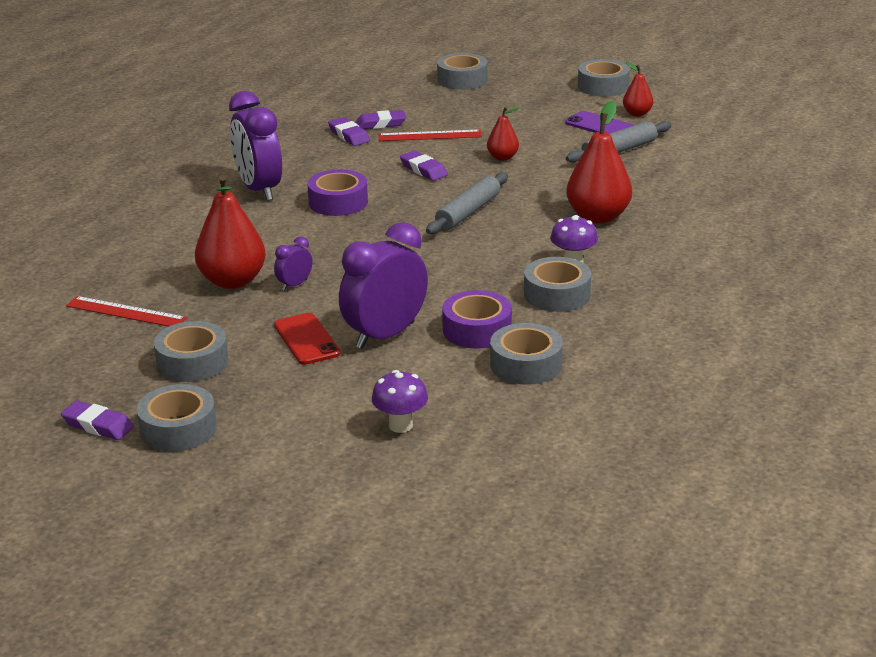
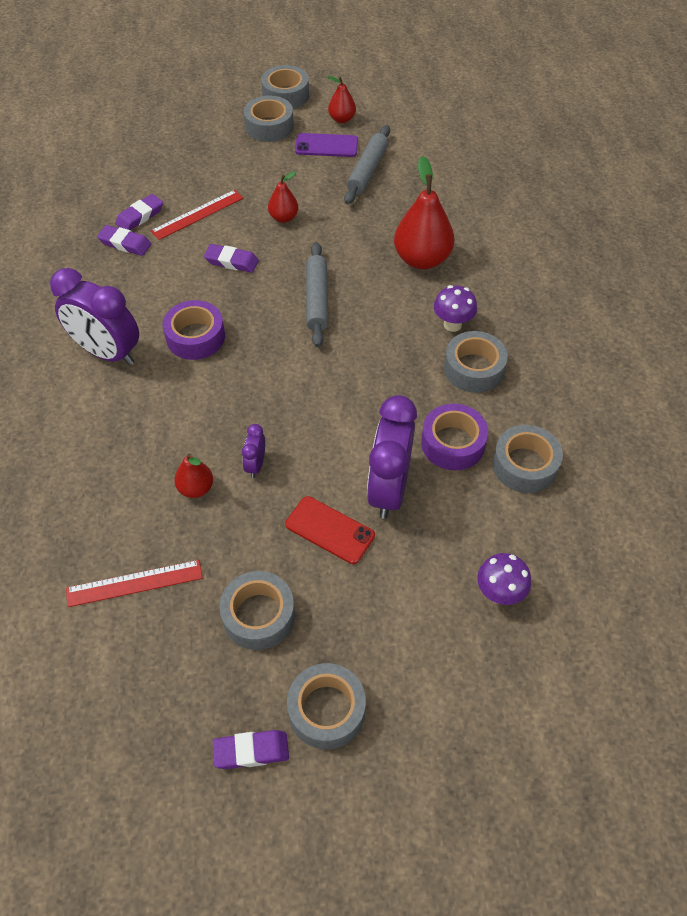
camera: 35 degrees left, 25 degrees up
red pear [195,175,266,289] -> red pear [174,453,213,498], size x0.53
grey tape [437,53,487,90] -> grey tape moved to [244,96,294,142]

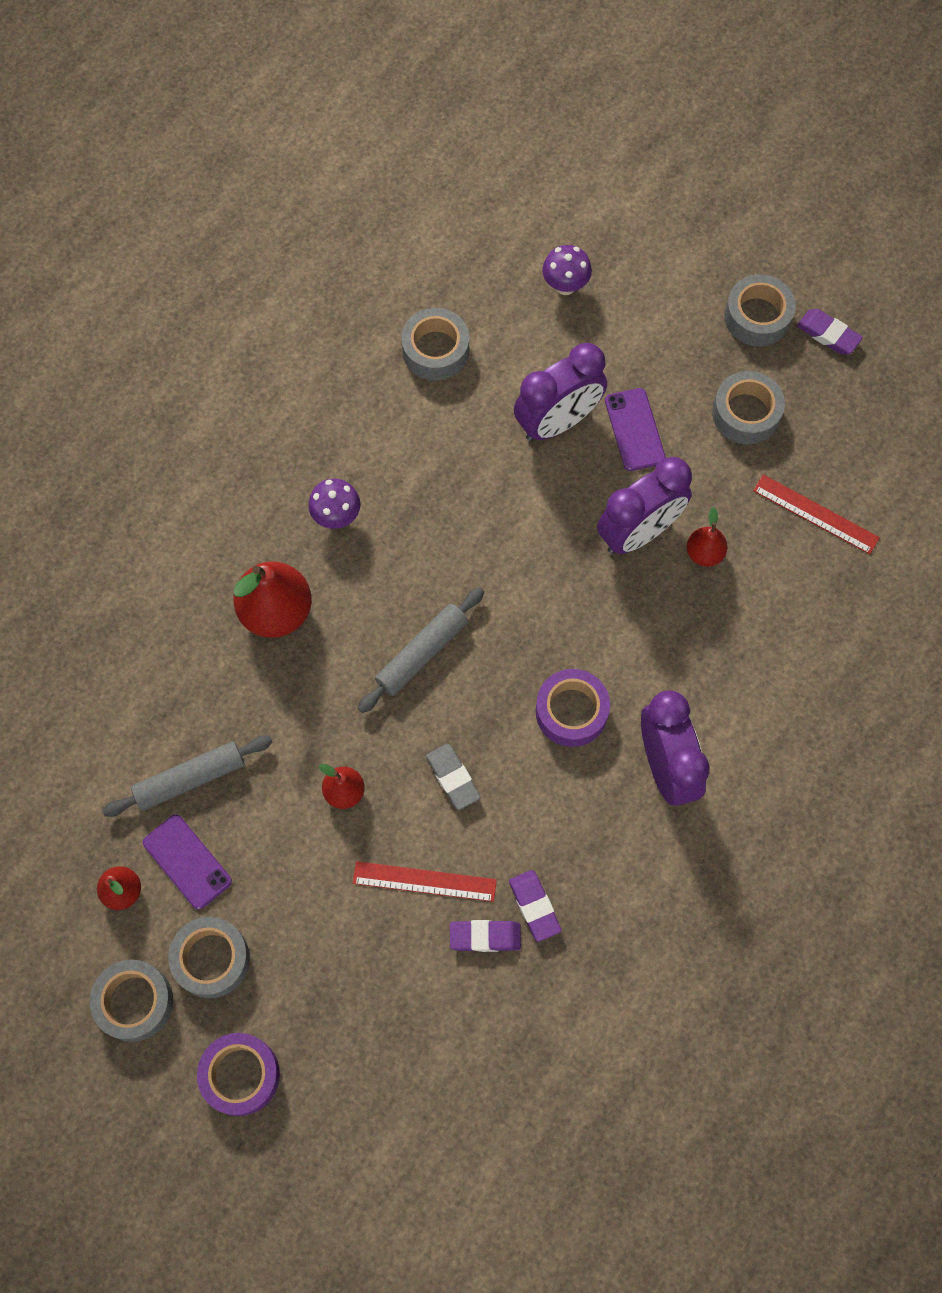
camera: 135 degrees left, 15 degrees up
purple eraser [204,244,259,273] -> grey eraser [426,744,481,810]
purple clock [242,424,265,478] -> purple clock [597,457,692,554], size x2.19
red phone [285,496,375,564] -> purple phone [605,388,666,471]
purple tape [421,404,488,470] -> purple tape moved to [197,1033,280,1116]
grey tape [444,331,508,393] -> none

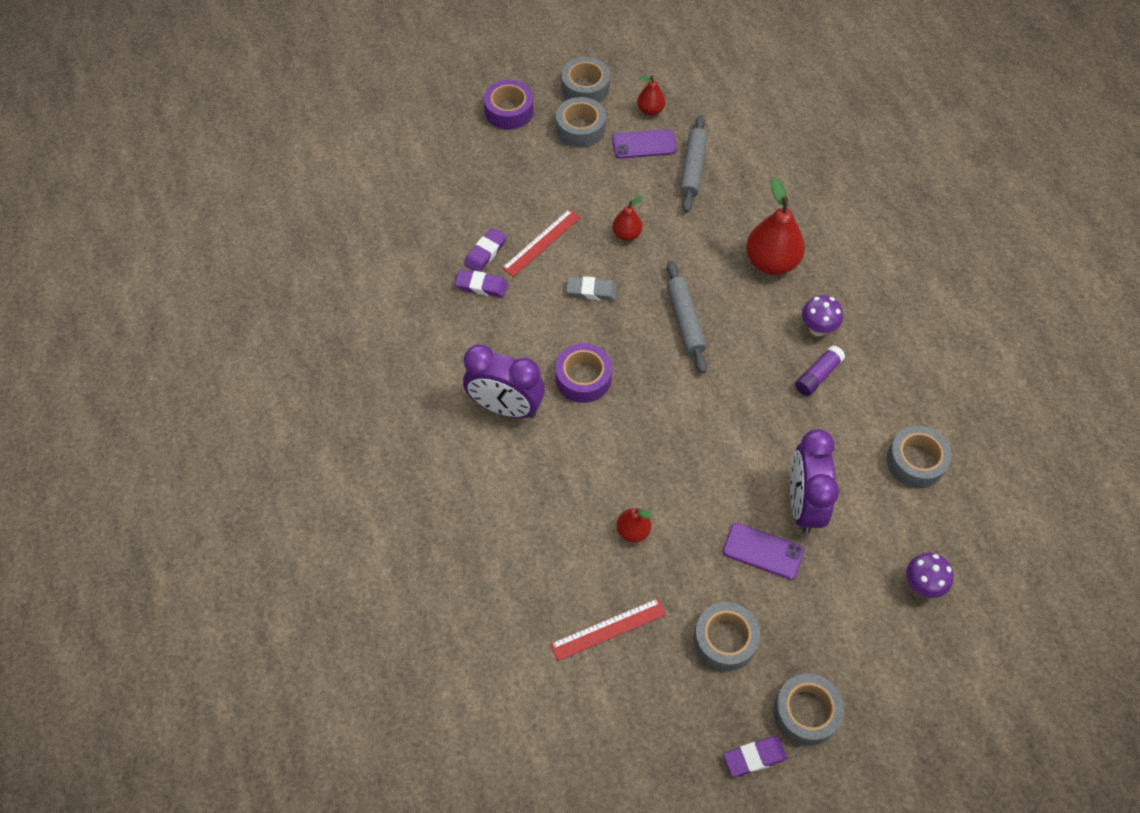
camera: 125 degrees right, 10 degrees down
purple clock [597,457,692,554] -> none
none -> purple glue stick [795,345,845,396]

